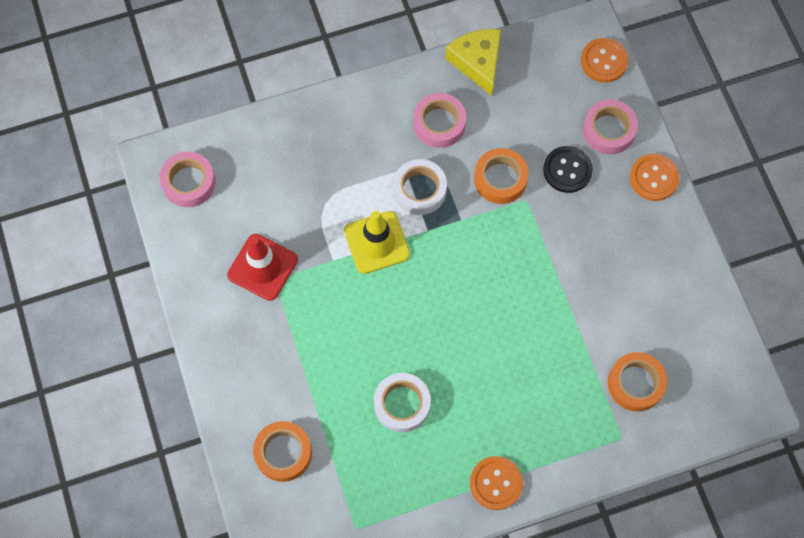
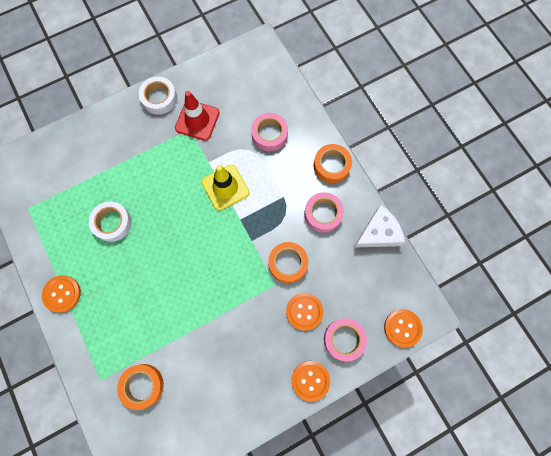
camera: 80 degrees right, 5 degrees up
pink tape [160,152,216,207] -> pink tape moved to [251,113,288,151]
orange tape [253,421,312,482] -> orange tape moved to [314,144,352,183]
white tape [393,159,447,215] -> white tape moved to [139,77,177,115]
yellow cheese [445,29,501,96] -> white cheese [354,204,405,248]
black button [543,146,593,193] -> orange button [286,293,323,331]

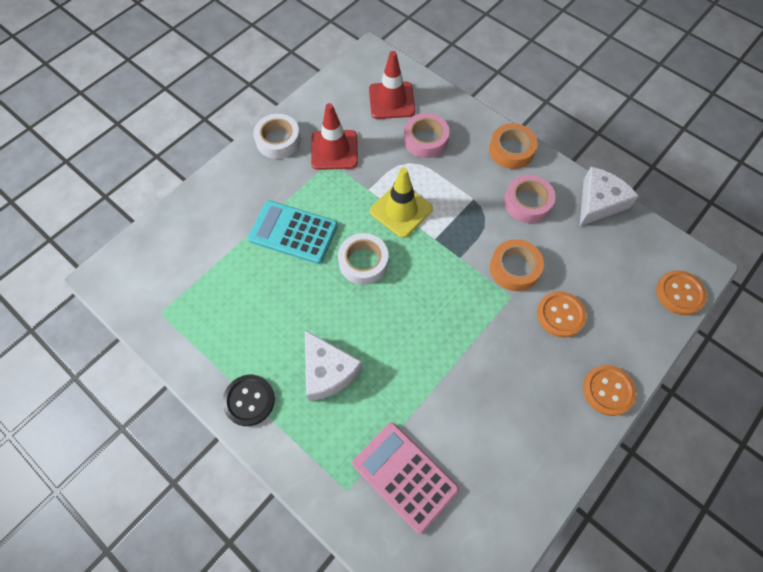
camera: 20 degrees left, 10 degrees down
orange button [42,275,81,313] -> black button [222,375,275,426]
white tape [89,201,132,242] -> white tape moved to [338,233,389,285]
orange tape [117,364,164,410] -> pink calculator [352,422,459,534]
pink tape [324,318,367,361] -> none
none -> turquoise calculator [248,200,338,264]
none -> white cheese [305,330,363,401]
none -> red traffic cone [369,51,415,119]

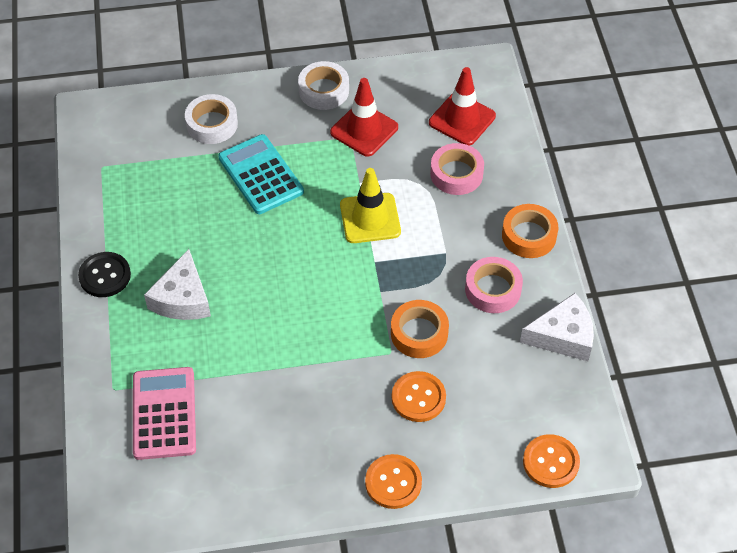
camera: 40 degrees right, 10 degrees down
white tape [338,233,389,285] -> white tape moved to [185,94,238,144]

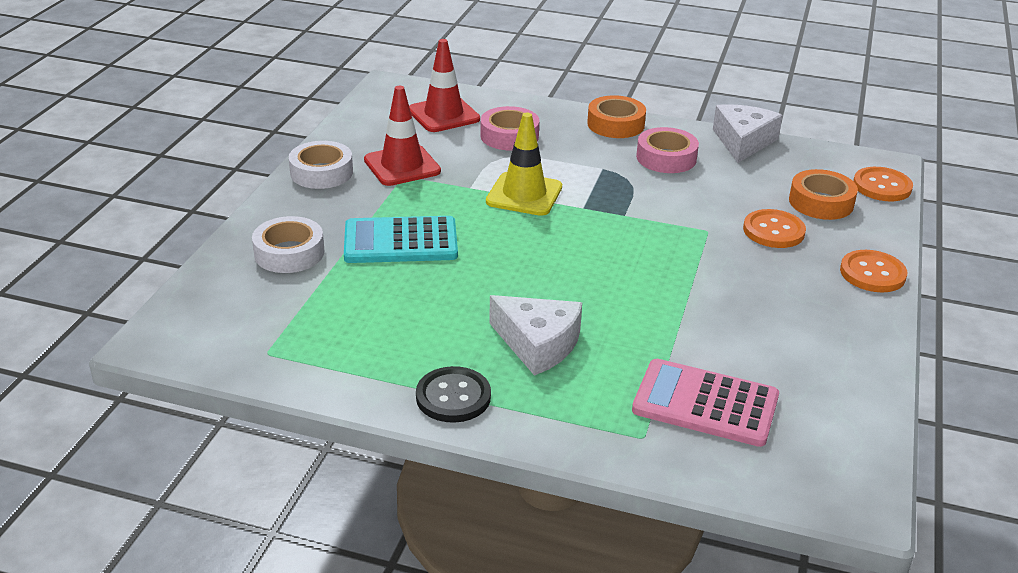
camera: 65 degrees left, 20 degrees down
orange tape [391,300,449,358] -> orange tape moved to [789,169,858,220]

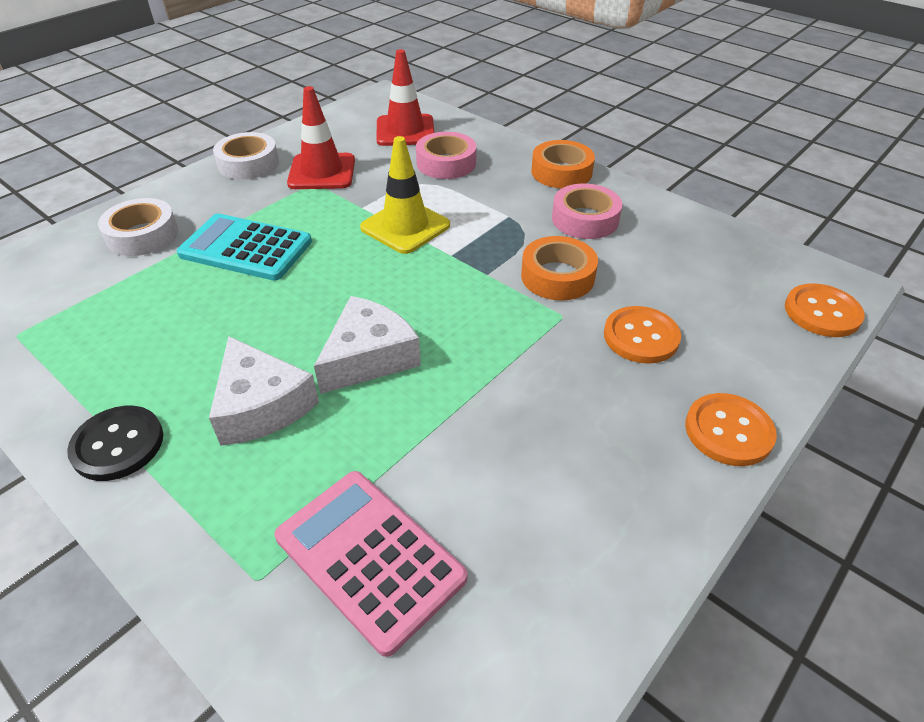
camera: 25 degrees right, 10 degrees up
white cheese [713,104,783,163] -> white cheese moved to [314,296,421,394]
orange tape [789,169,858,220] -> orange tape moved to [521,236,598,301]

